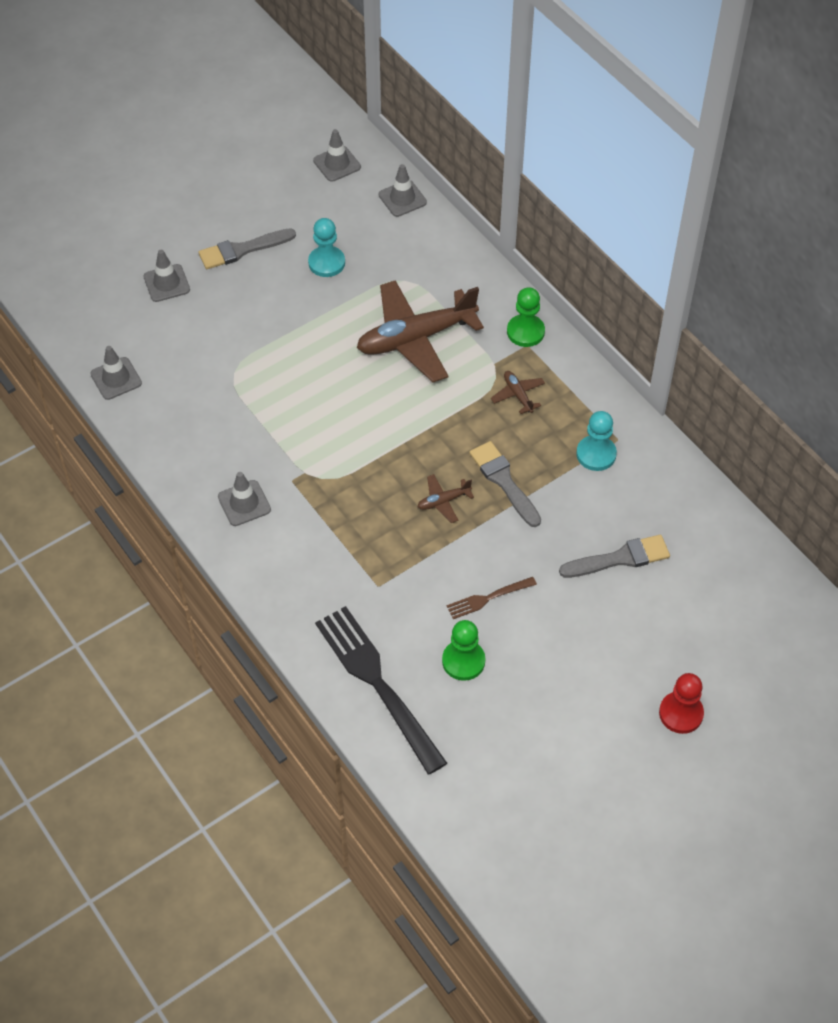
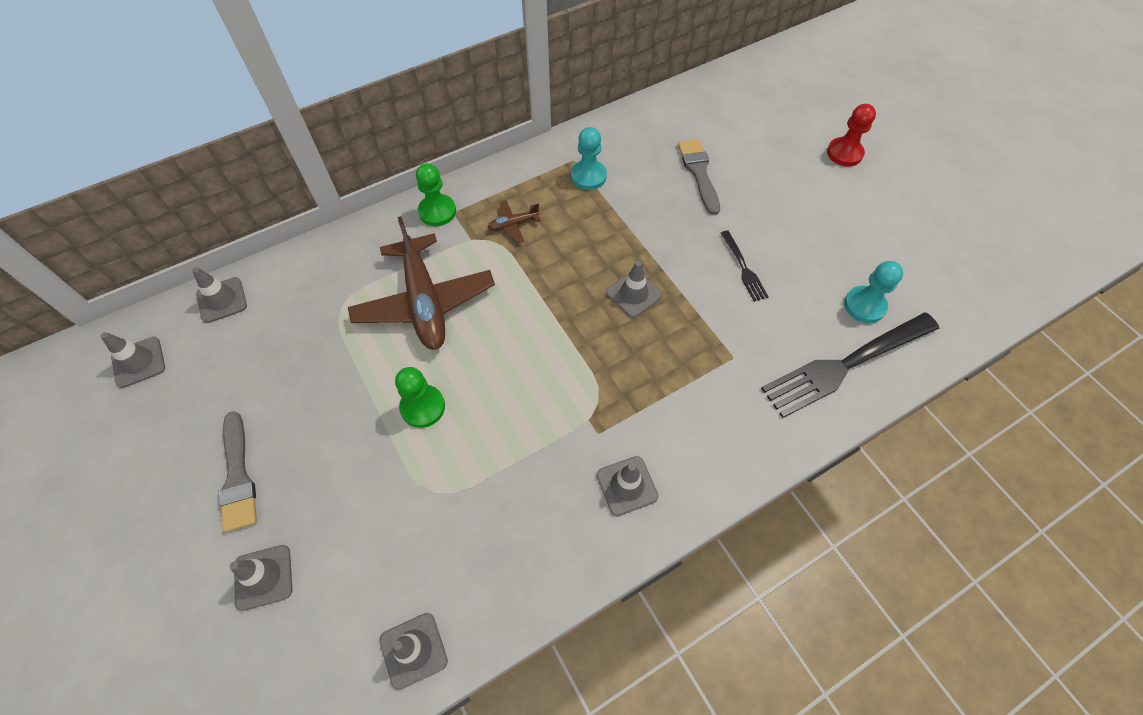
camera: 85 degrees left, 5 degrees up
turquoise pawn [308,218,345,277] -> turquoise pawn moved to [844,261,903,323]
brown plane [418,474,474,523] -> grey traffic cone [606,261,662,318]
green pawn [442,620,485,681] -> green pawn moved to [395,367,445,428]
brown fork [446,577,537,619] -> black fork [720,231,769,302]
grey brush [469,441,541,527] -> none

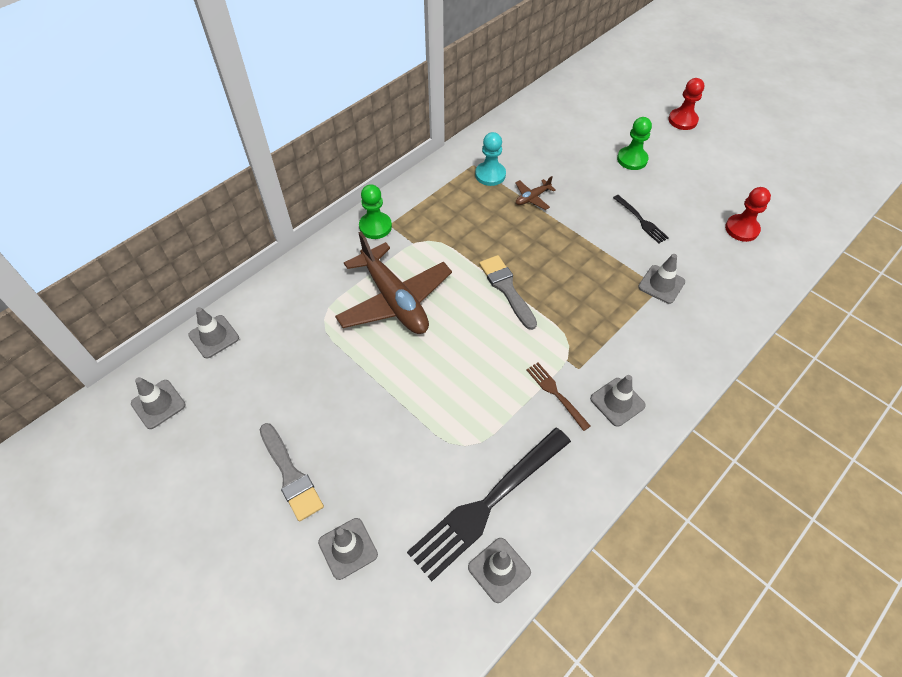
camera: 15 degrees left, 5 degrees down
green pawn [395,367,445,428] -> green pawn moved to [617,117,652,170]
brown plane [487,200,541,243] -> brown plane moved to [515,176,556,210]
grey traffic cone [606,261,662,318] -> grey traffic cone moved to [638,254,685,304]
grey brush [678,139,720,215] -> grey brush moved to [479,255,537,330]
black fork [761,312,939,418] -> black fork moved to [407,427,571,581]
turquoise pawn [844,261,903,323] -> red pawn [725,187,771,242]
none -> brown fork [526,362,590,431]

